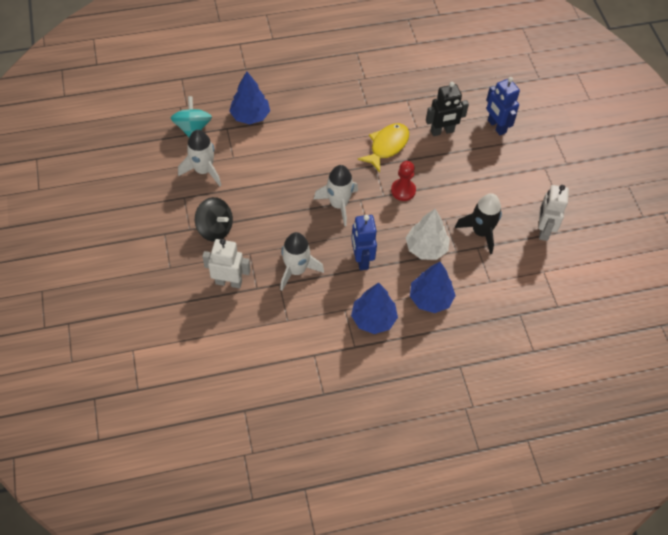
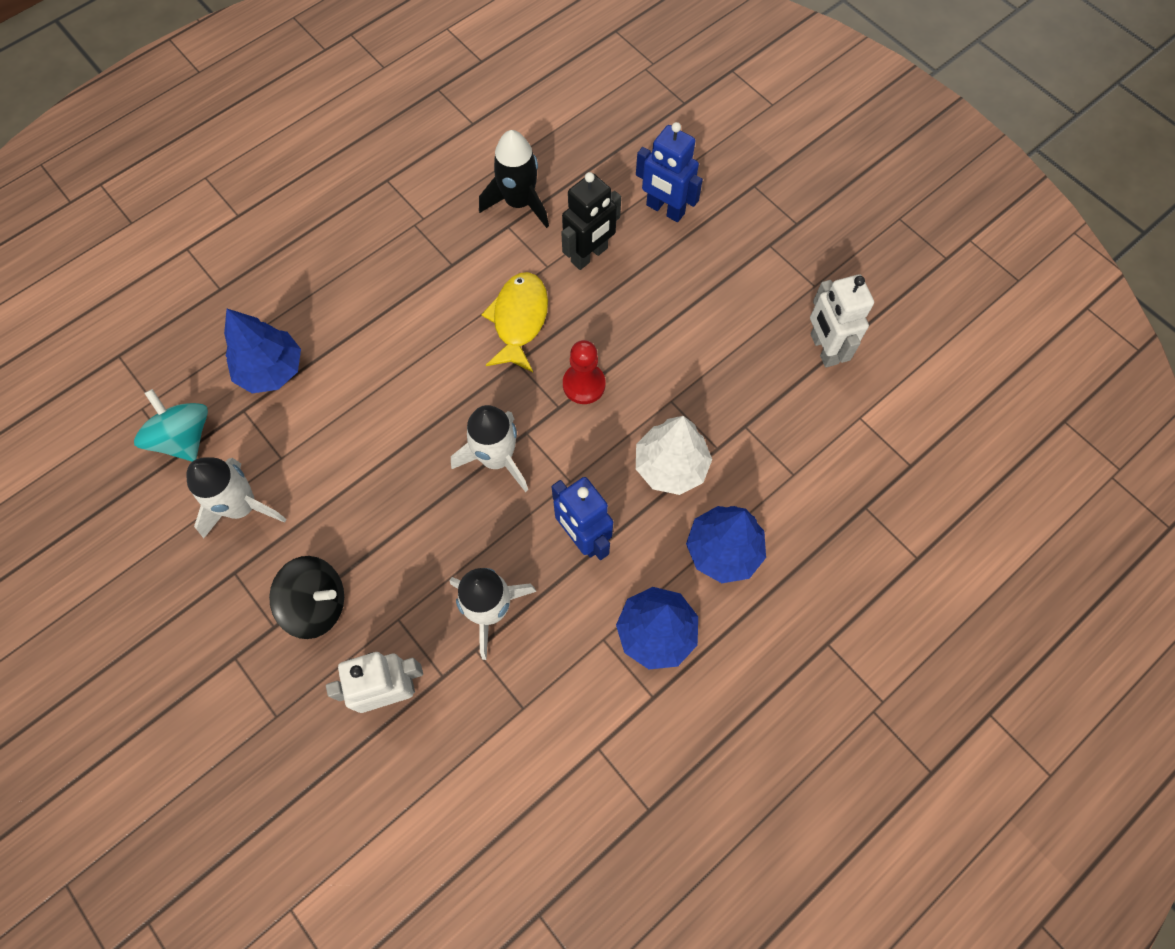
camera: 25 degrees left, 10 degrees up
black rocket [455,193,502,254] -> black rocket moved to [479,130,549,228]

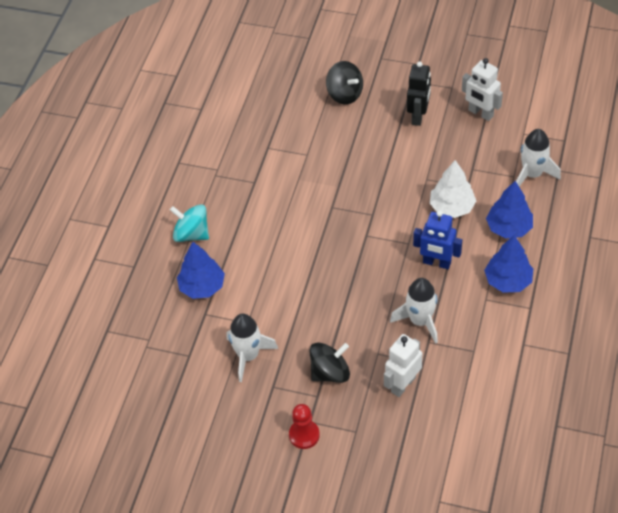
camera: 30 degrees left, 15 degrees down
turquoise spinning top [134,389,208,462] -> turquoise spinning top moved to [170,204,209,242]
white rocket [451,405,528,492] -> white rocket moved to [516,129,561,187]
black rocket [479,130,549,228] -> none
yellow fish [481,272,548,372] -> none
black robot [561,172,621,270] -> black robot moved to [407,61,431,126]
red pawn [563,340,606,404] -> red pawn moved to [289,404,320,449]
blue robot [636,122,703,222] -> black spinning top [326,61,363,104]

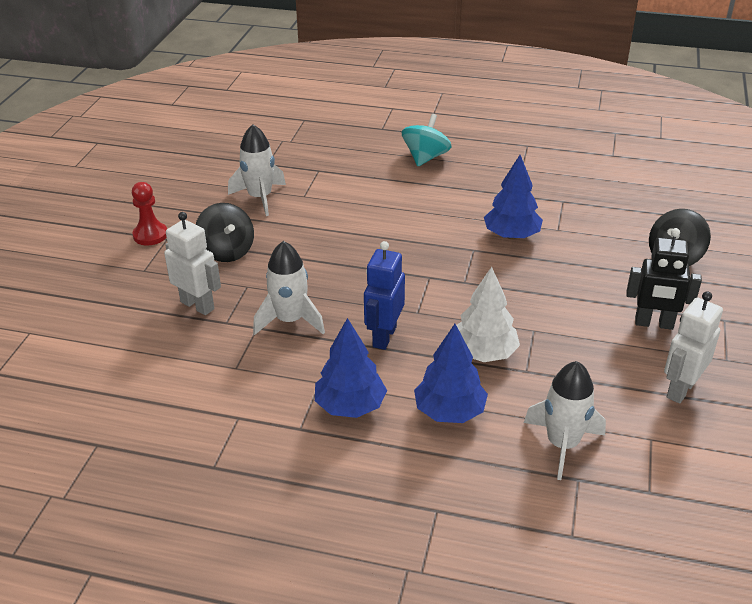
camera: 85 degrees right, 15 degrees down
blue tree [177,242,225,299] -> blue tree moved to [484,155,543,239]

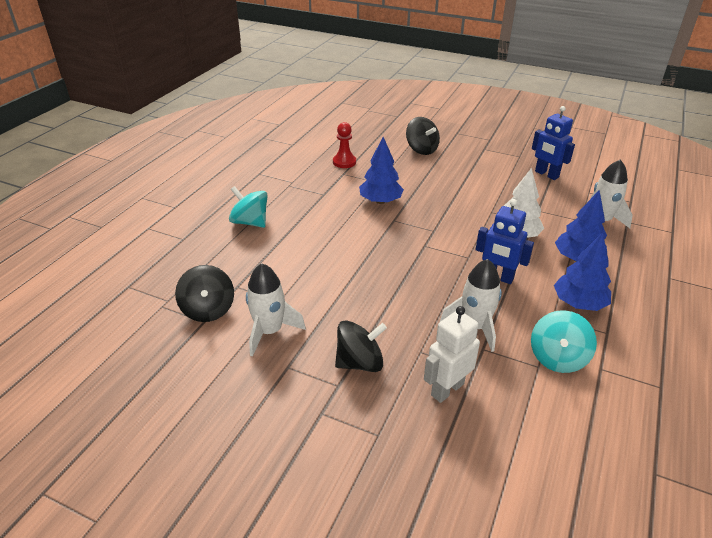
camera: 80 degrees left, 0 degrees up
red pawn [132,182,167,245] -> red pawn moved to [333,122,356,168]
black robot [626,228,702,330] -> none
white robot [664,291,723,404] -> blue robot [532,106,575,180]
none -> black spinning top [175,265,234,322]
none -> turquoise spinning top [531,310,597,373]

